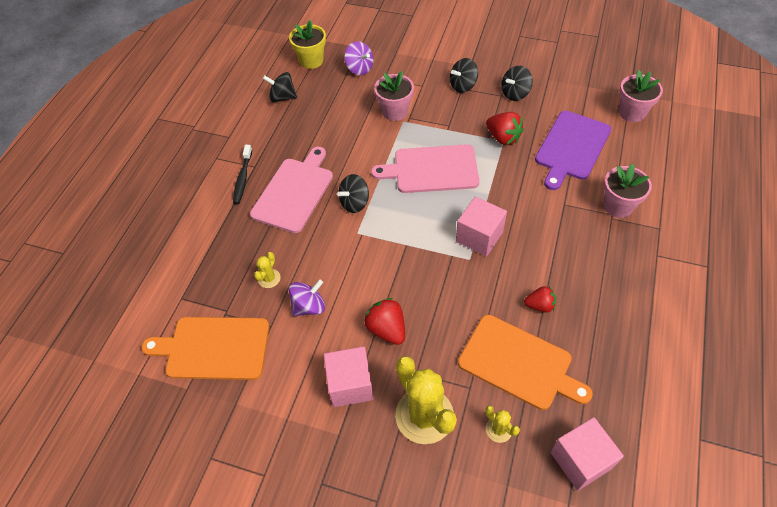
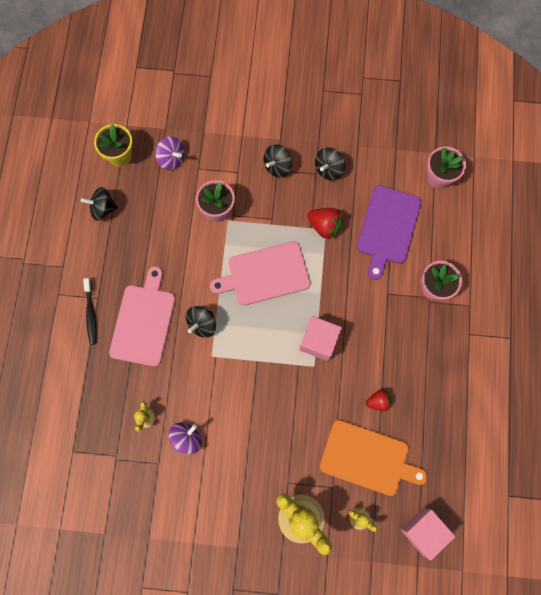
camera: 15 degrees left, 20 degrees up
orange cutting board [141,317,269,380] -> none
pink cube [324,346,374,407] -> none
red strawberry [364,298,405,345] -> none

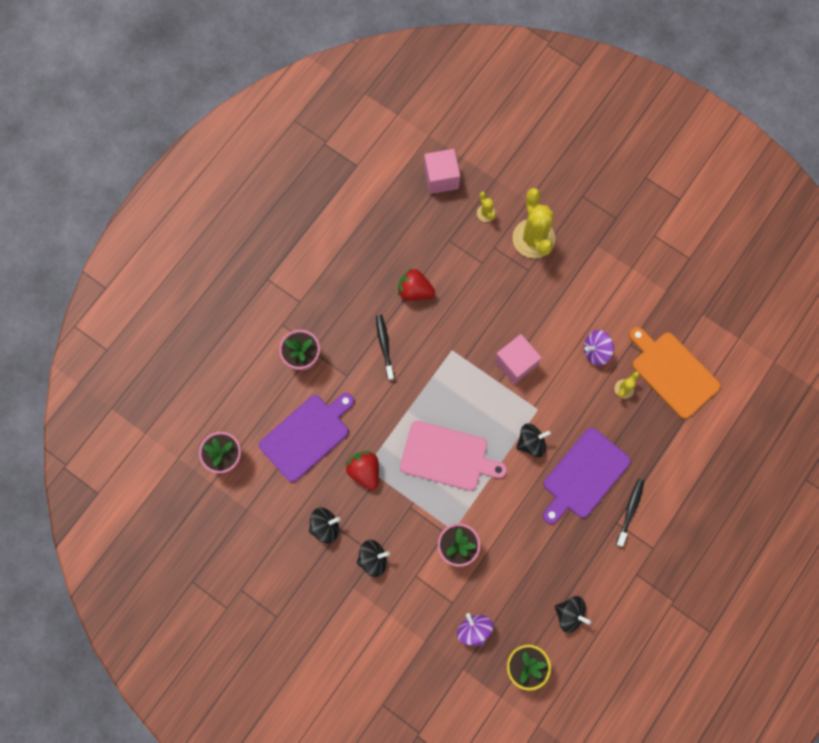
camera: 150 degrees left, 0 degrees up
pink cutting board [109,266,176,366] -> purple cutting board [543,428,631,524]
pink cube [299,316,342,361] -> pink cube moved to [494,334,542,384]
orange cutting board [320,420,428,496] -> orange cutting board moved to [629,327,720,419]
red strawberry [366,389,392,412] -> red strawberry [398,268,435,301], size x1.50
none -> black toothbrush [376,315,394,381]

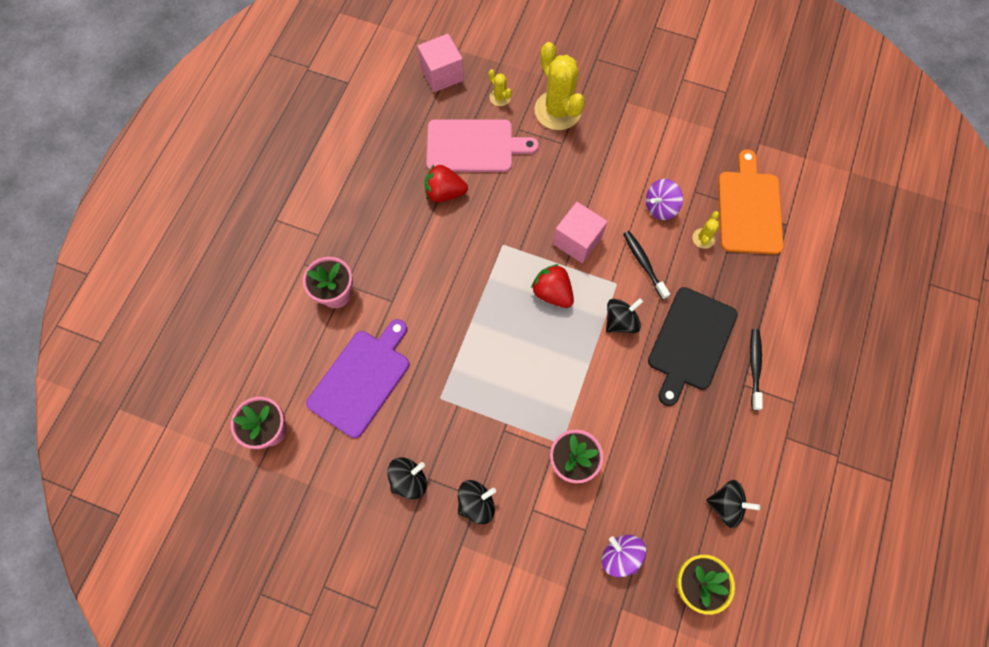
camera: 15 degrees left, 5 degrees down
red strawberry [346,451,379,490] -> red strawberry moved to [531,264,574,308]
black toothbrush [376,315,394,381] -> black toothbrush moved to [623,231,670,300]
pink cutting board [400,421,507,491] -> pink cutting board moved to [427,119,539,172]
purple cutting board [543,428,631,524] -> black cutting board [648,287,738,406]
orange cutting board [629,327,720,419] -> orange cutting board turned 60 degrees clockwise [718,149,784,254]

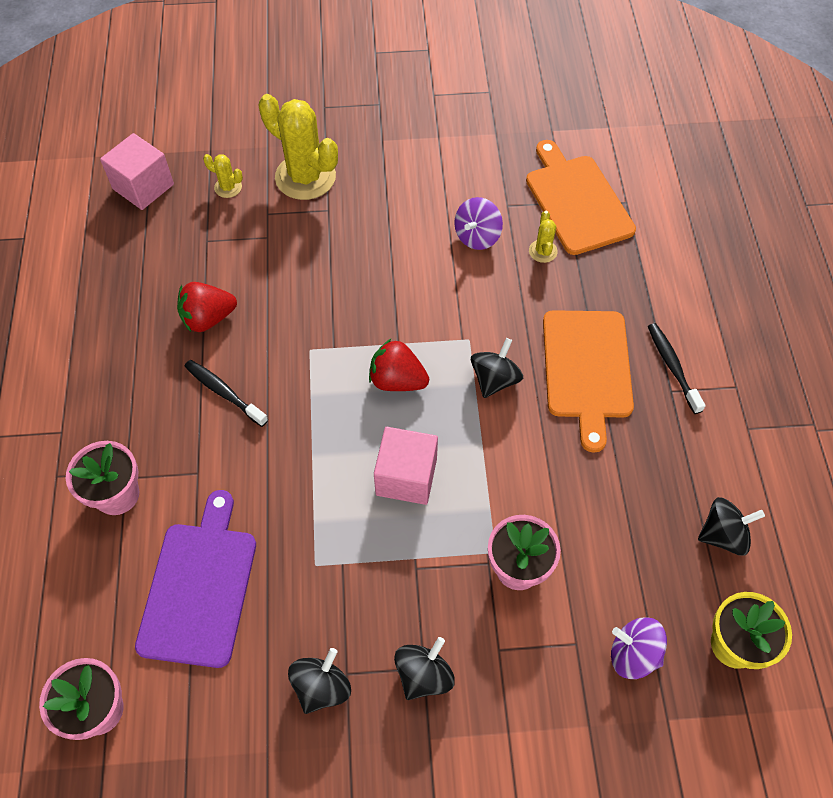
camera: 25 degrees left, 10 degrees down
pink cutting board [427,119,539,172] -> none
pink cube [553,202,608,263] -> pink cube moved to [374,427,438,505]
black toothbrush [623,231,670,300] -> black toothbrush moved to [184,360,268,427]
black cutting board [648,287,738,406] -> orange cutting board [543,310,634,453]

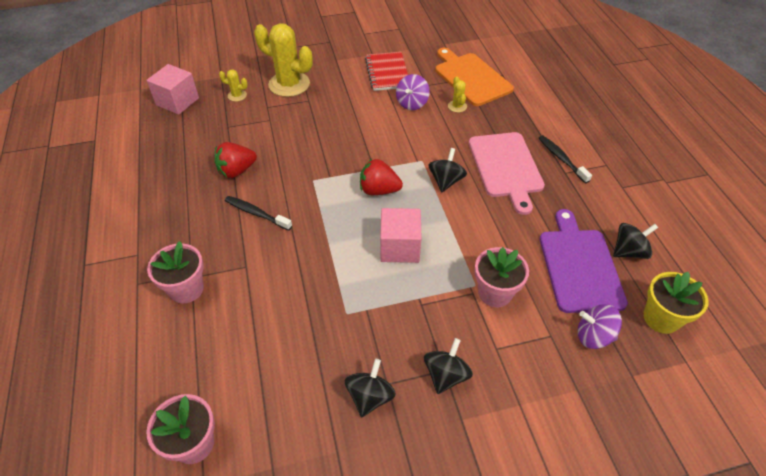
camera: 10 degrees left, 10 degrees down
purple cutting board [135,490,256,668] -> purple cutting board moved to [540,209,628,313]
orange cutting board [543,310,634,453] -> pink cutting board [469,132,545,215]
none -> red notebook [365,52,408,91]

